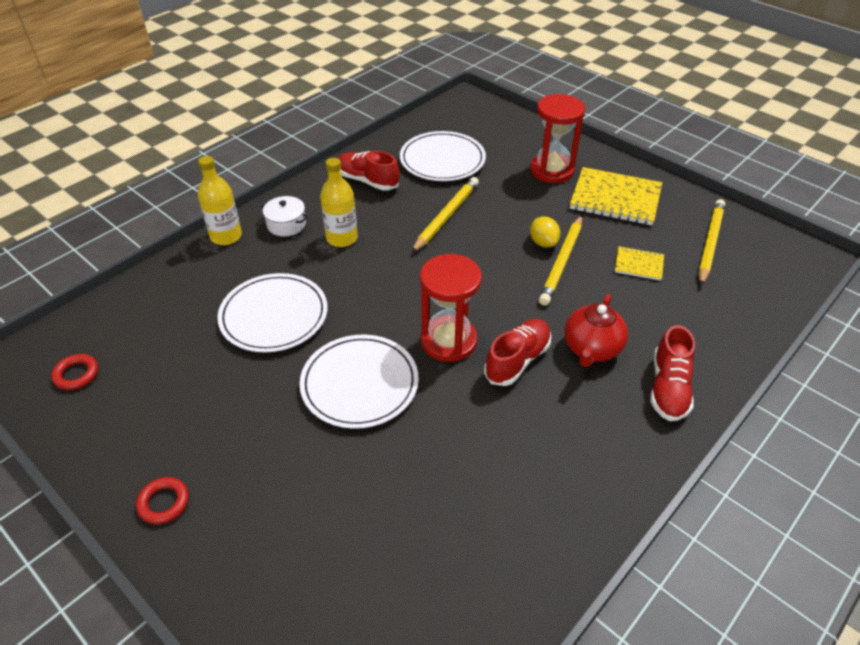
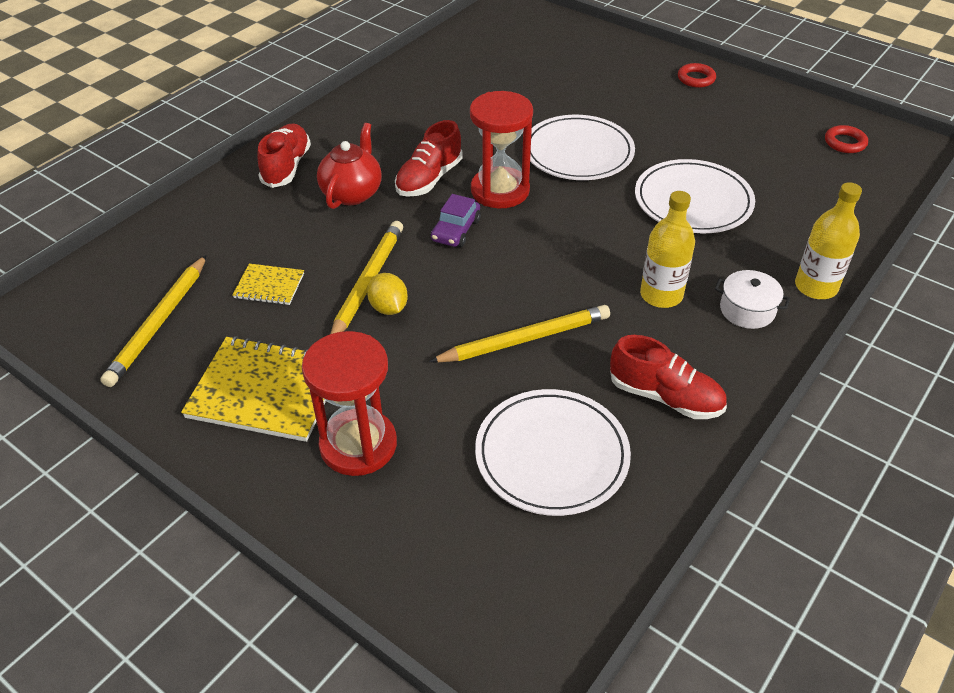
camera: 175 degrees right, 0 degrees up
yellow pencil [411,177,479,253] -> yellow pencil turned 135 degrees counterclockwise [429,305,610,363]
none -> purple car [431,194,481,247]

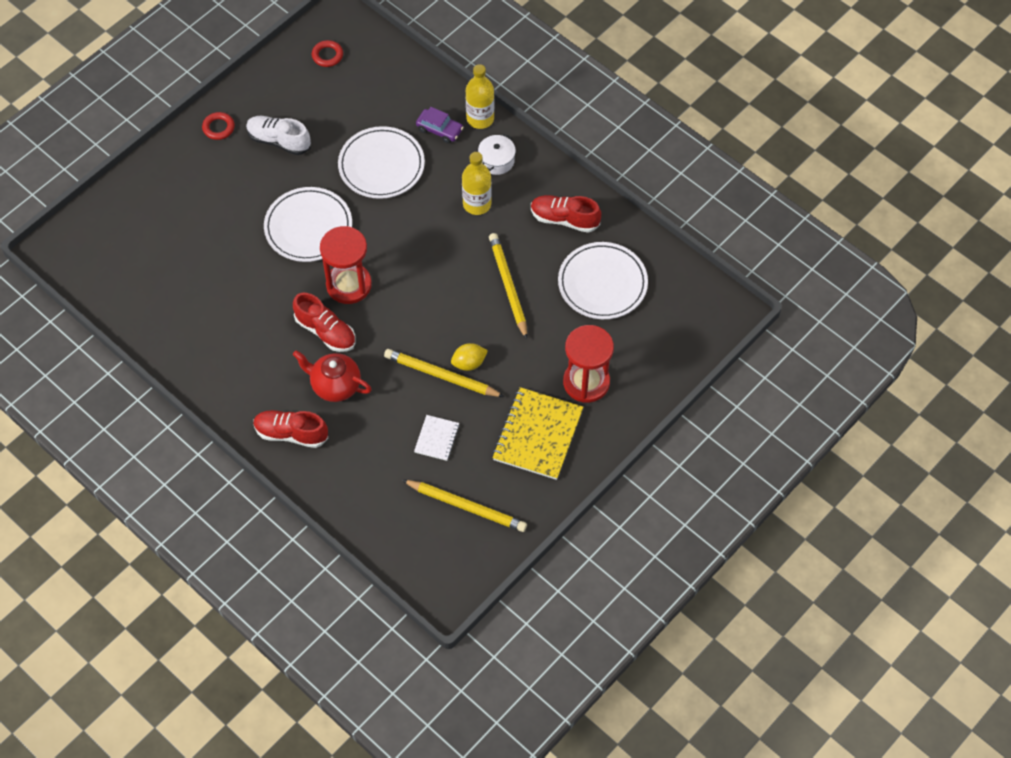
camera: 85 degrees left, 15 degrees up
yellow notebook [233,264,304,305] -> white notebook [414,415,459,461]
purple car [431,194,481,247] -> purple car moved to [416,107,464,143]
red shoe [610,335,727,419] -> red shoe turned 105 degrees counterclockwise [531,195,601,233]
none -> white shoe [246,116,311,155]

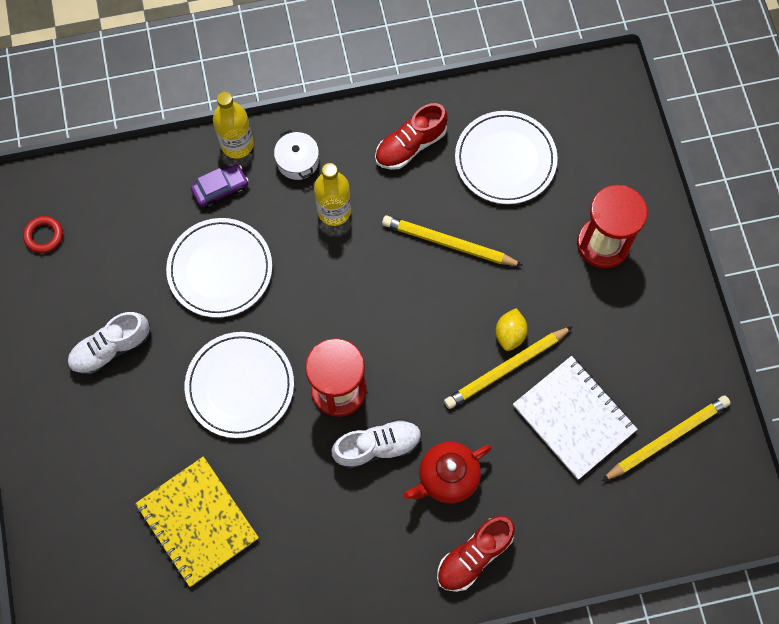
camera: 55 degrees left, 10 degrees up
red ring [202,112,235,140] -> none
red shoe [293,293,355,352] -> white shoe [332,419,422,470]
white notebook [414,415,459,461] -> white notebook [513,356,638,480], size x1.97
yellow notebook [493,387,583,480] -> yellow notebook moved to [135,456,259,587]

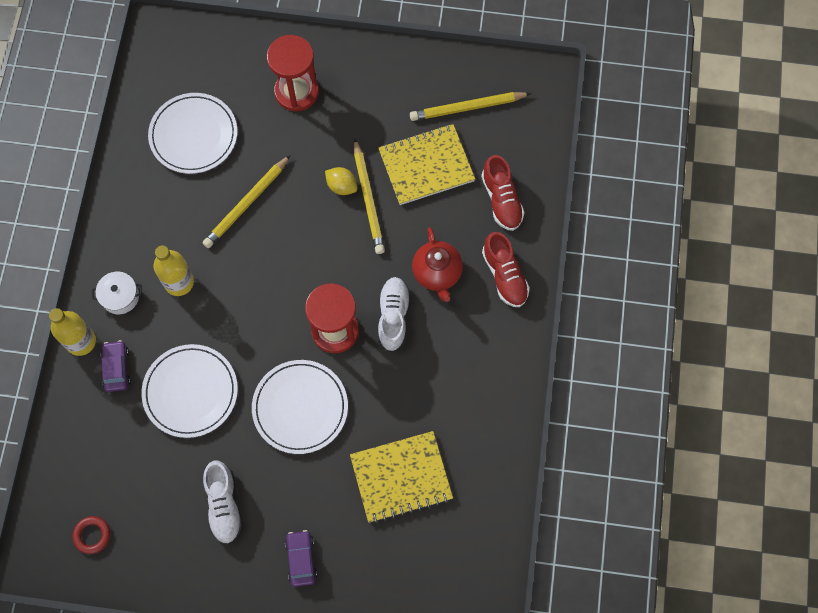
camera: 70 degrees left, 0 degrees up
red shoe [375,103,447,170] -> red shoe moved to [481,155,525,231]
white notebook [513,356,638,480] -> yellow notebook [379,124,475,205]
yellow pencil [602,395,731,481] -> yellow pencil turned 90 degrees counterclockwise [410,92,531,121]
none -> purple car [285,530,317,587]

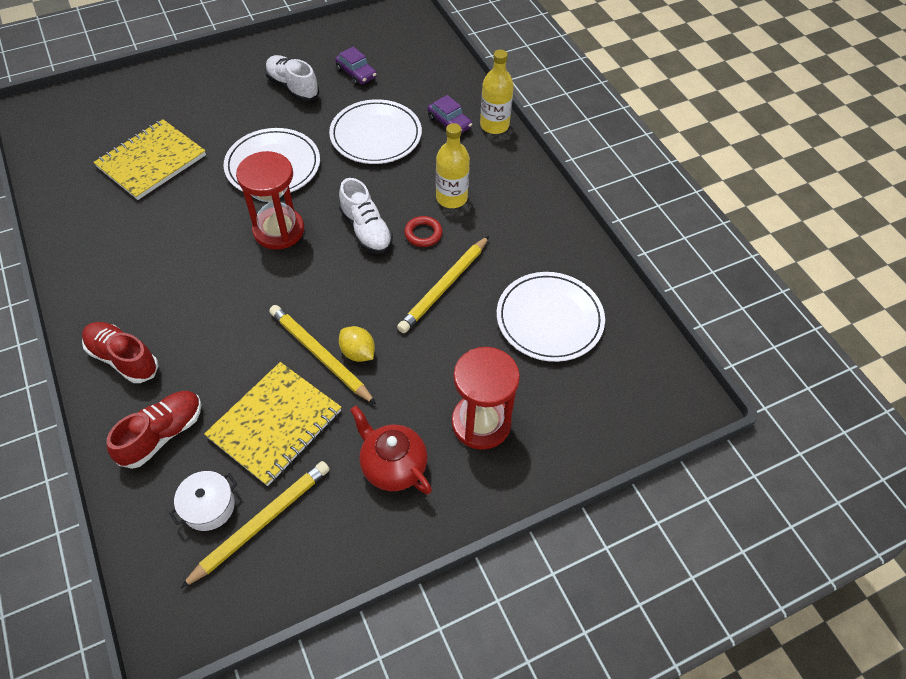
camera: 145 degrees right, 15 degrees down
red ring [72,516,110,554] -> red ring moved to [404,216,443,247]
white pot [91,272,142,314] -> white pot moved to [169,471,237,531]
yellow pencil [202,155,290,248] -> yellow pencil turned 150 degrees counterclockwise [397,236,489,333]
purple car [285,530,317,587] -> purple car moved to [335,46,377,86]
yellow lemon [325,167,357,195] -> yellow lemon turned 45 degrees clockwise [339,326,375,362]
white shoe [378,277,410,352] -> white shoe moved to [339,178,393,254]
red teapot [412,228,463,302] -> red teapot moved to [350,406,432,494]
red shoe [481,155,525,231] -> red shoe turned 90 degrees clockwise [107,391,202,469]

